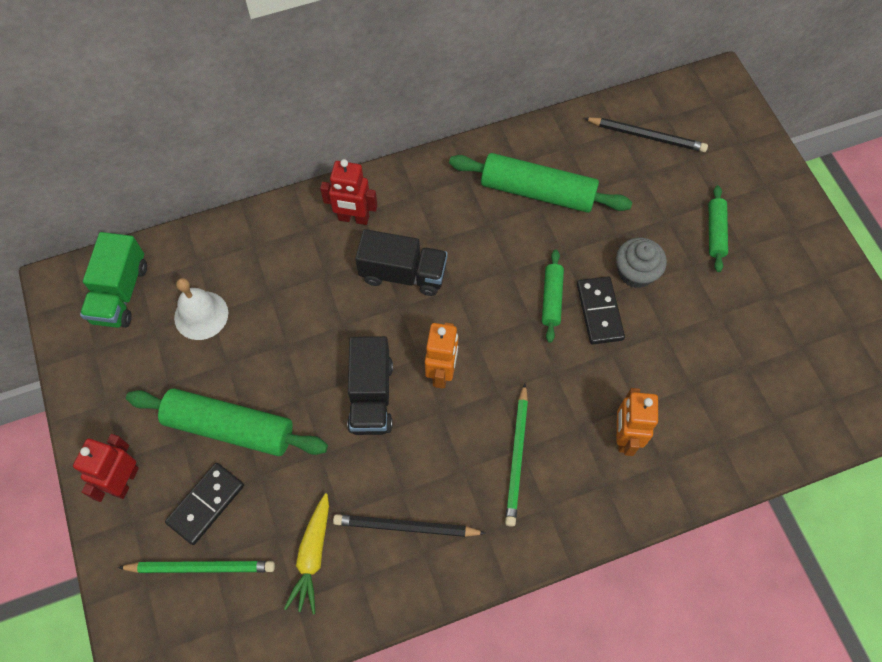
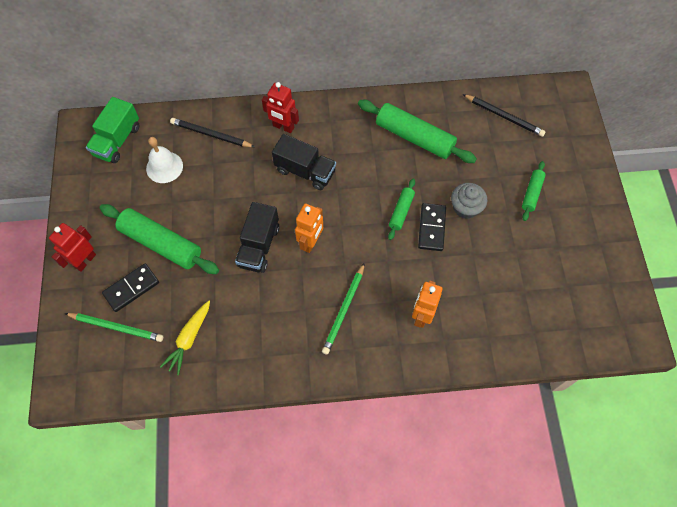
camera: 15 degrees right, 0 degrees up
black pencil [333,514,486,537] -> black pencil moved to [170,118,255,147]

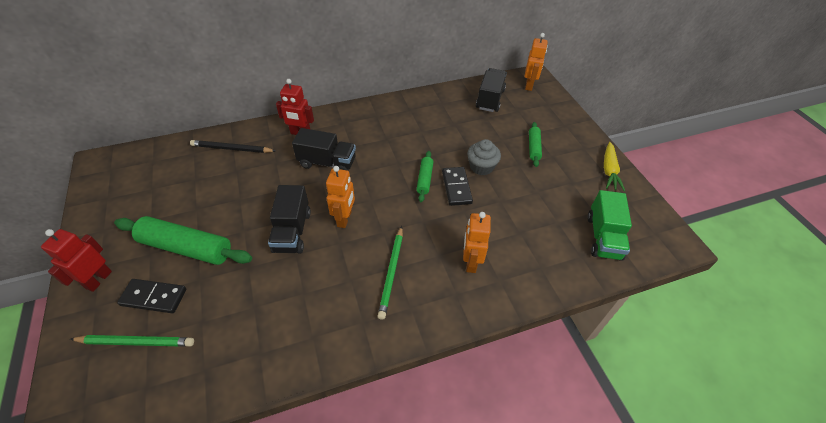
camera: 15 degrees left, 15 degrees down
green truck [86,97,139,163] -> green truck moved to [587,190,632,261]
black domino [102,264,159,312] -> black domino turned 60 degrees clockwise [117,279,186,313]
white bell [146,137,183,183] -> none
yellow carrot [160,301,210,375] -> yellow carrot moved to [604,142,625,191]
green rolling pin [358,100,477,163] -> none
black pencil [463,94,546,137] -> black truck [476,68,507,112]
none -> orange robot [525,33,548,91]

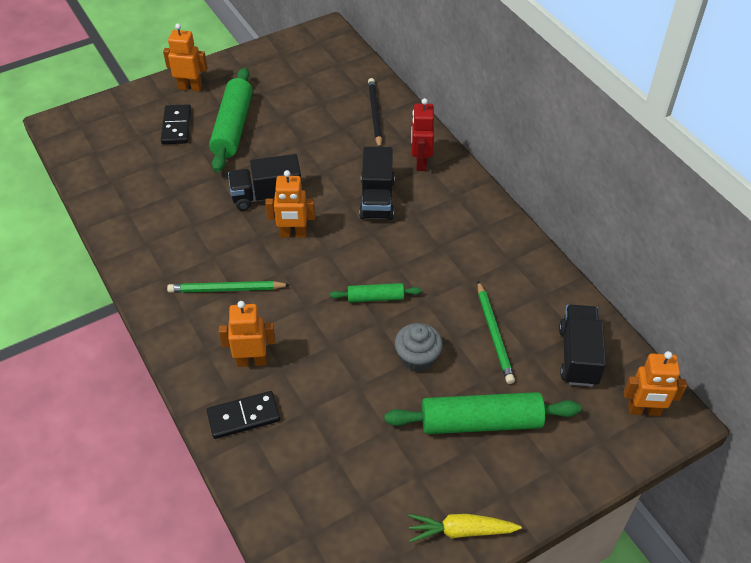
camera: 80 degrees right, 0 degrees up
red robot [41,229,112,292] -> orange robot [163,24,207,92]
green pencil [70,335,194,347] -> green pencil moved to [478,281,515,384]
black domino [442,167,473,206] -> black domino moved to [207,391,280,439]
black truck [476,68,507,112] -> black truck turned 90 degrees counterclockwise [559,305,606,387]
green rolling pin [529,122,542,167] -> green rolling pin [384,392,581,434], size x1.92
green truck [587,190,632,261] -> none

